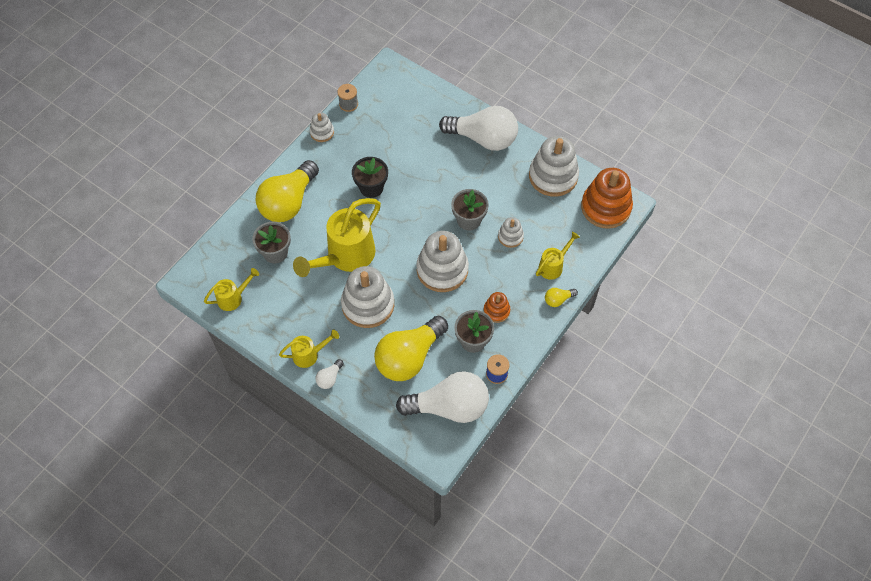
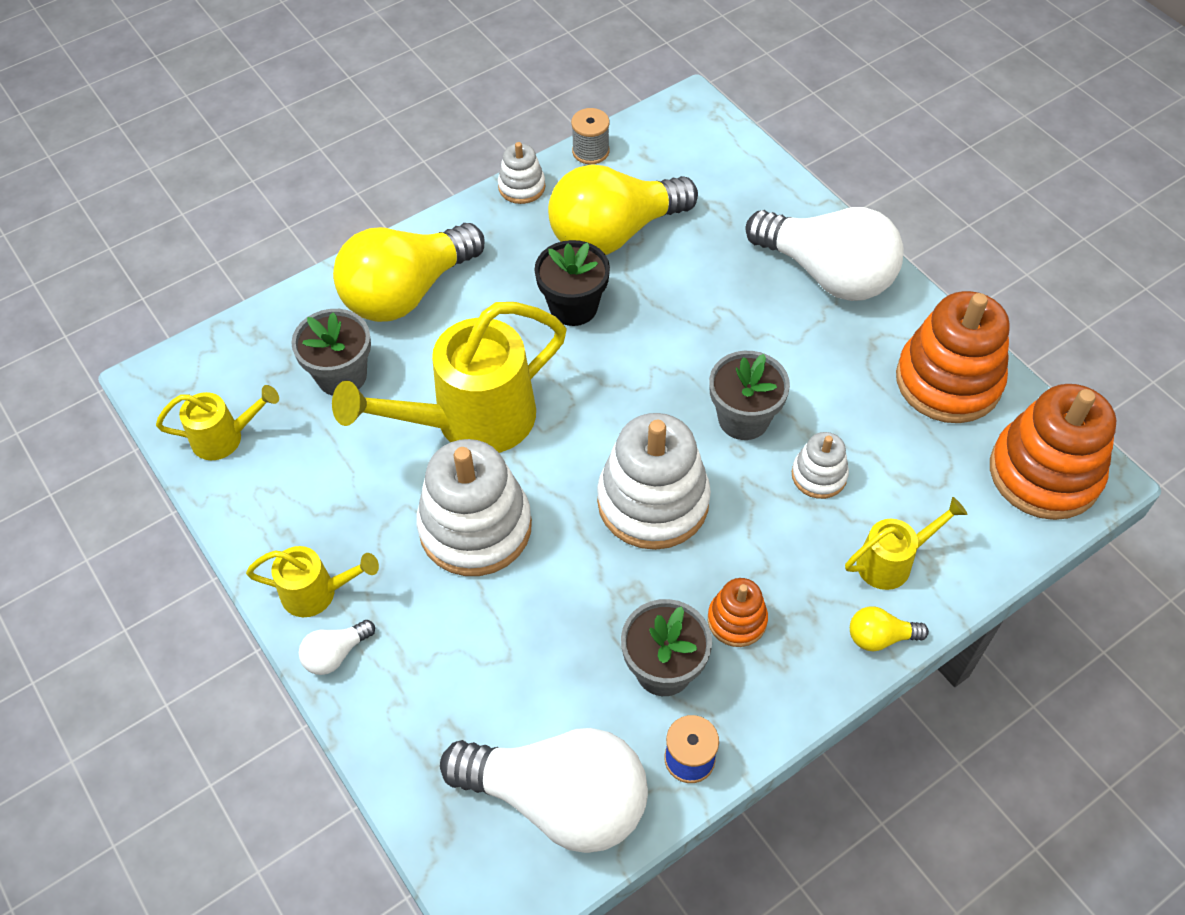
camera: 20 degrees right, 5 degrees down
yellow light bulb [374,316,448,381] -> yellow light bulb moved to [548,164,698,255]
white stacking toy [529,136,579,197] -> orange stacking toy [896,291,1010,423]

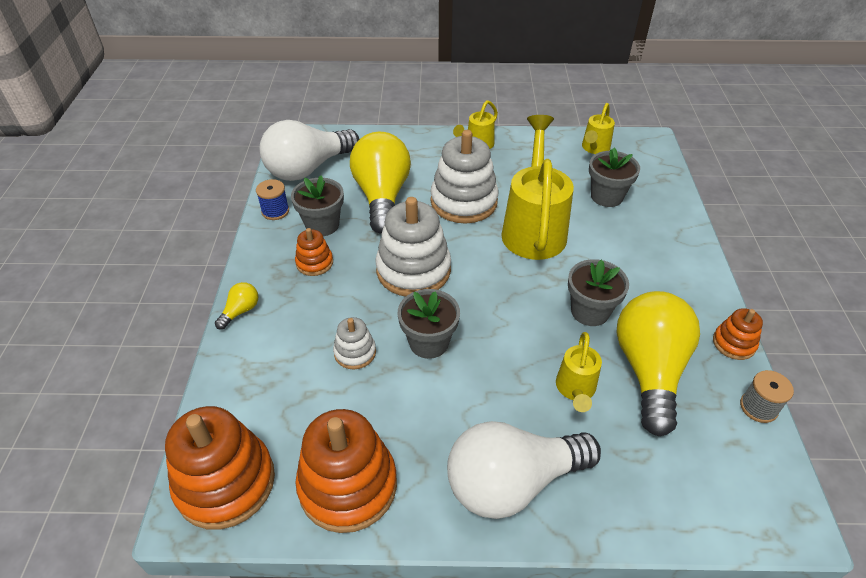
camera: 125 degrees right, 10 degrees down
white light bulb [299,620,375,675] -> none
yellow light bulb [333,223,484,322] -> yellow light bulb moved to [350,132,411,234]
white stacking toy [498,142,545,204] -> orange stacking toy [713,308,763,360]
black flower pot [535,240,610,326] -> grey flower pot [568,259,629,326]
yellow watering can [845,497,968,590] -> yellow watering can moved to [556,332,602,412]

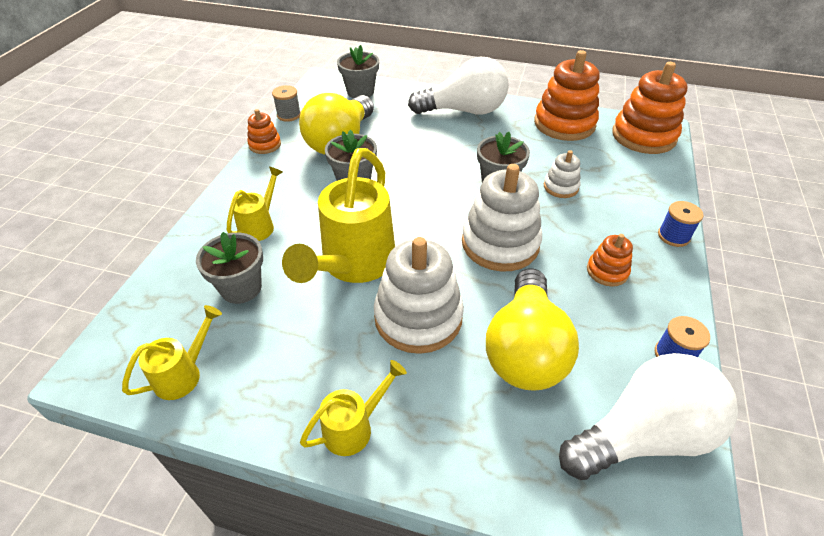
camera: 165 degrees left, 0 degrees up
yellow light bulb [215,282,258,330] -> blue spool [658,201,703,247]
grey flower pot [291,175,344,236] -> grey flower pot moved to [337,45,379,98]
yellow watering can [556,332,602,412] -> yellow watering can moved to [227,167,283,241]

